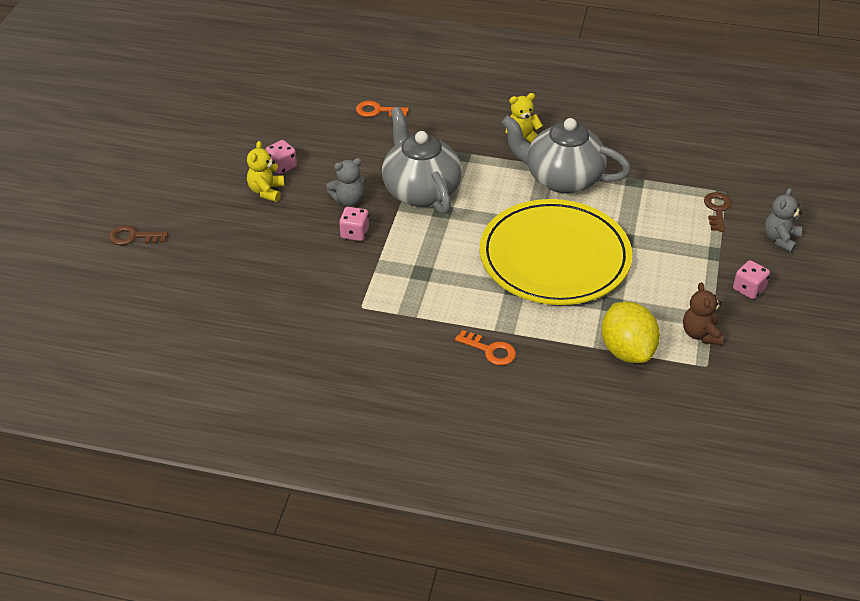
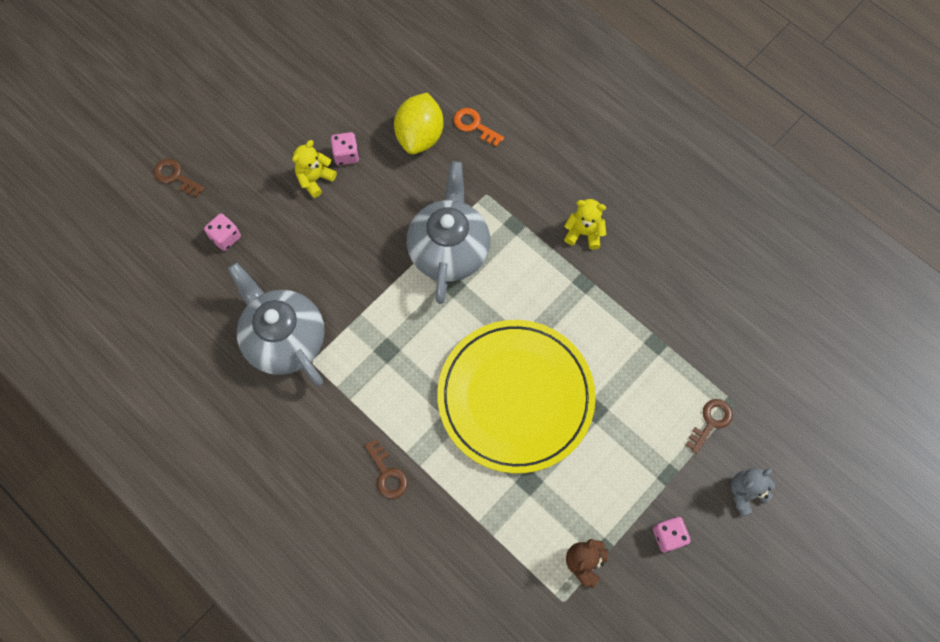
camera: 30 degrees right, 25 degrees up
grey teddy bear [326,158,366,206] -> none
pink dice [339,207,369,241] -> pink dice moved to [204,214,241,251]
orange key [455,330,516,365] -> brown key [364,439,408,499]
grey teapot [501,115,631,194] -> grey teapot moved to [228,263,325,386]
yellow lemon [602,302,660,363] -> yellow lemon moved to [394,93,443,154]

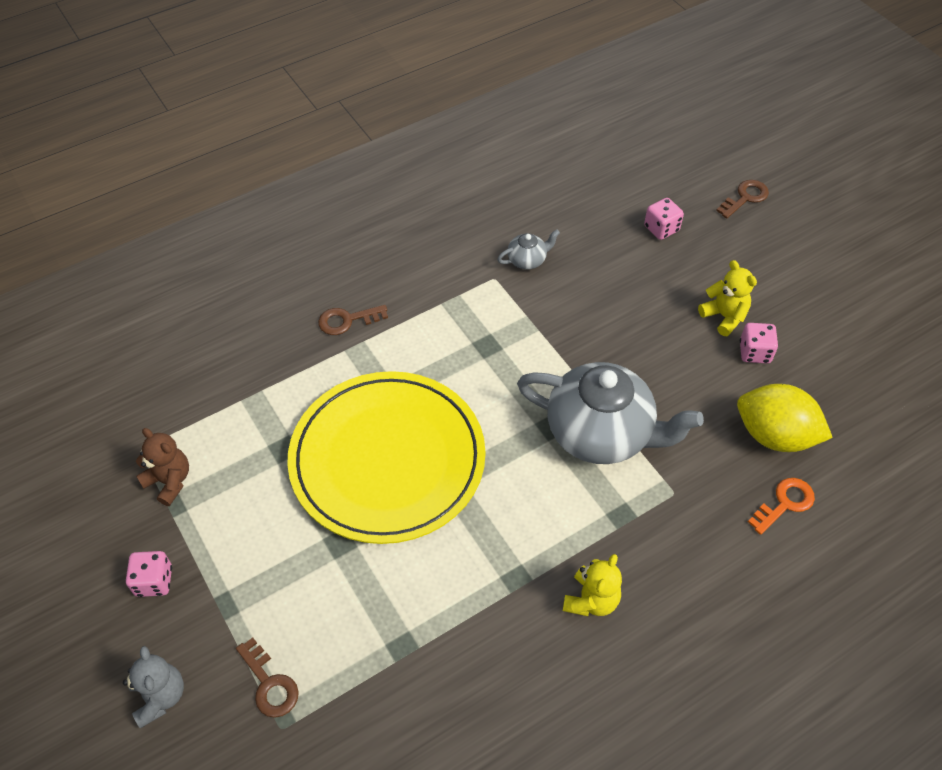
camera: 105 degrees right, 15 degrees down
grey teapot [228,263,325,386] -> grey teapot [497,229,560,270], size x0.42

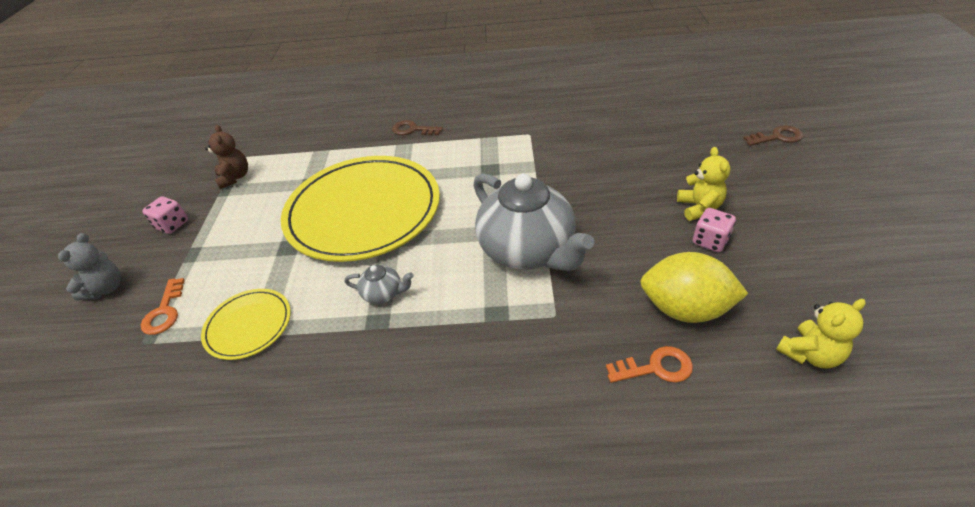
camera: 35 degrees right, 10 degrees down
brown key [236,638,299,718] -> orange key [141,278,185,335]
grey teapot [497,229,560,270] -> grey teapot moved to [345,265,413,304]
yellow teddy bear [563,554,622,616] -> yellow teddy bear moved to [776,299,866,369]
pink dice [644,198,684,240] -> none
yellow lemon [737,384,833,452] -> yellow lemon turned 45 degrees counterclockwise [640,252,748,323]
none -> yellow plate [201,289,291,360]

